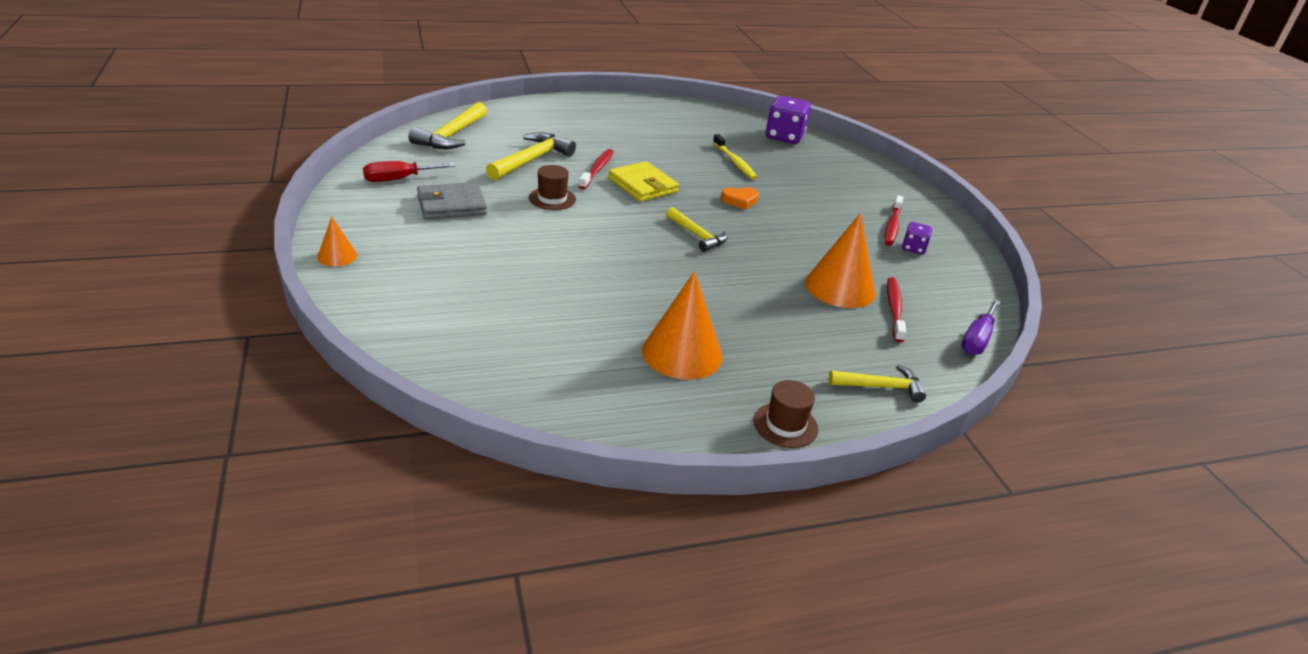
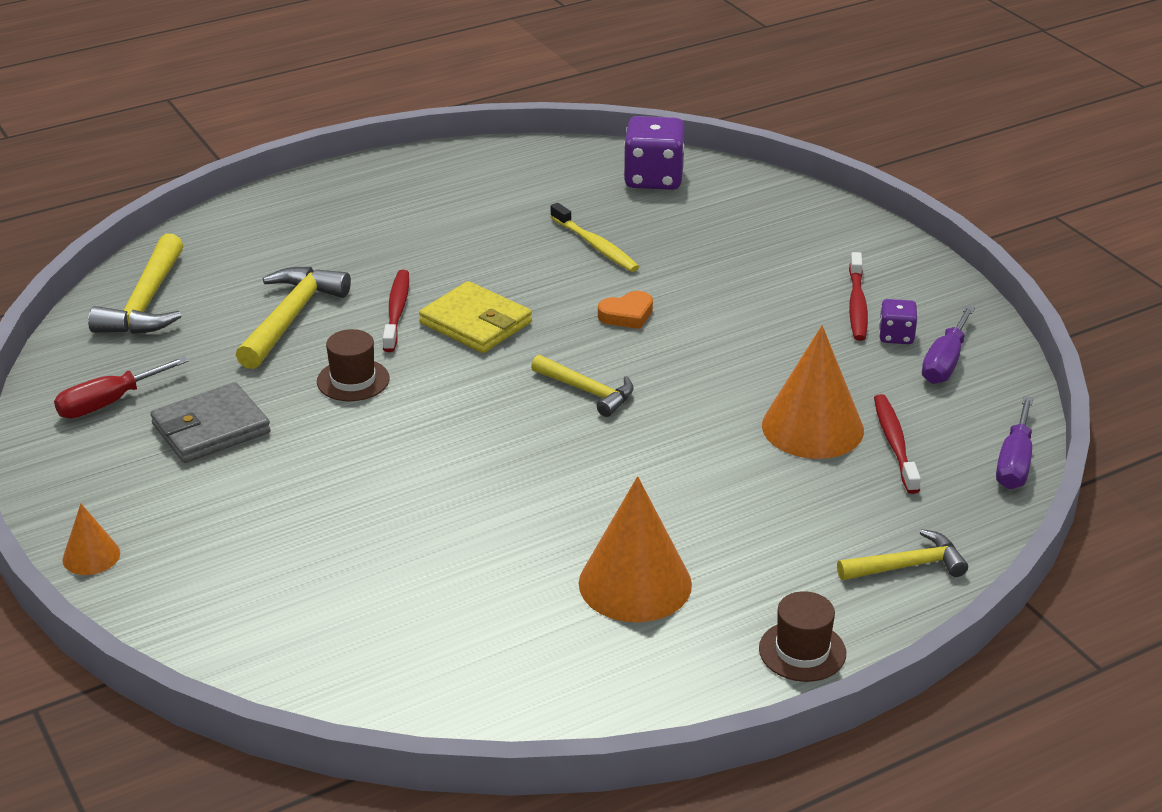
camera: 10 degrees left, 0 degrees up
none -> purple screwdriver [922,305,975,384]

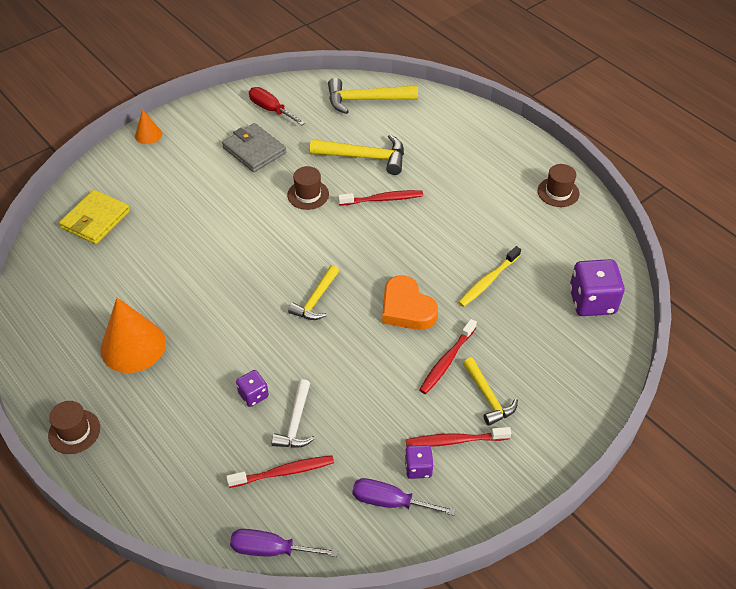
camera: 80 degrees right, 15 degrees up
yellow wallet [419,281,532,353] -> yellow wallet moved to [59,190,130,244]
orange heart [598,291,653,329] -> orange heart [382,275,438,330], size x1.66
orange cone [762,325,864,459] -> white hammer [272,379,315,448]
yellow hammer [837,529,968,580] -> yellow hammer moved to [463,357,518,426]
none -> purple dice [236,370,269,407]
none -> red toothbrush [419,319,477,394]
none -> brown hat [538,164,579,207]

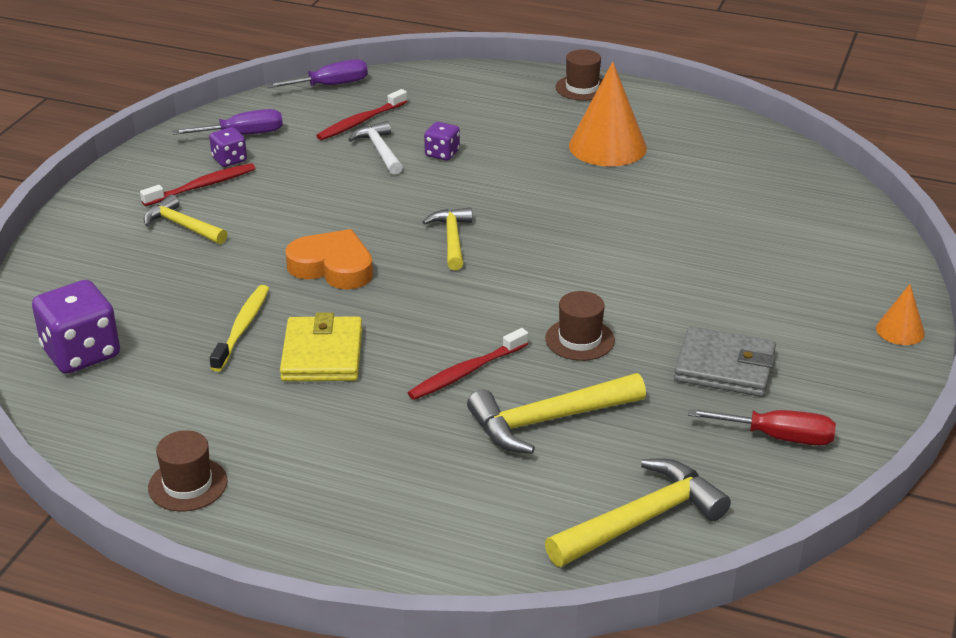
camera: 150 degrees right, 15 degrees down
yellow wallet [59,190,130,244] -> yellow wallet moved to [280,312,362,381]
red toothbrush [419,319,477,394] -> none

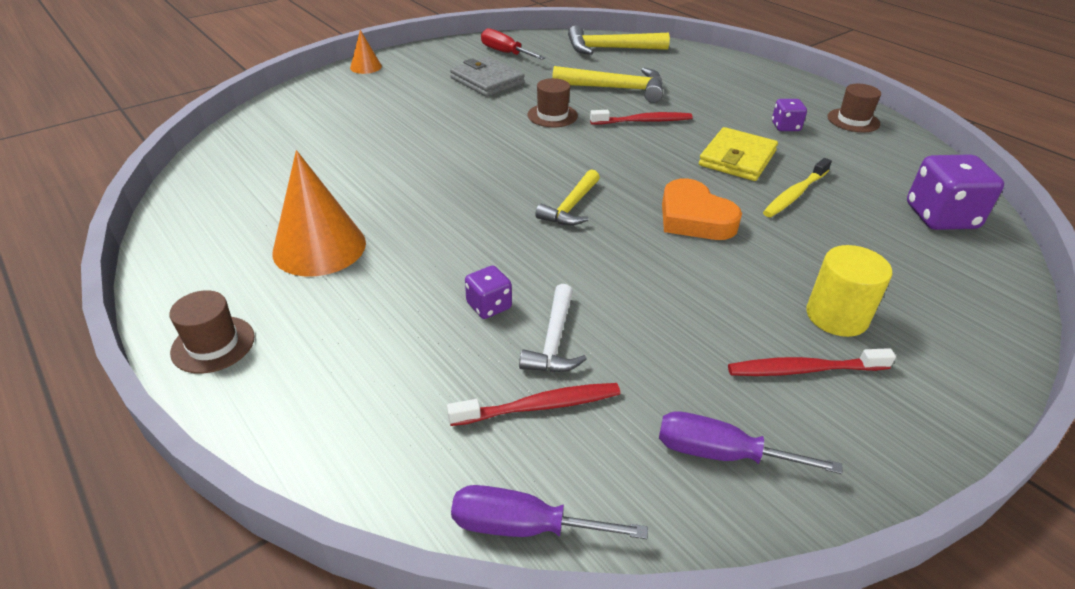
camera: 150 degrees left, 5 degrees up
yellow hammer [144,194,227,244] -> yellow cylinder [806,245,892,337]
purple dice [209,127,247,167] -> purple dice moved to [772,99,807,131]

